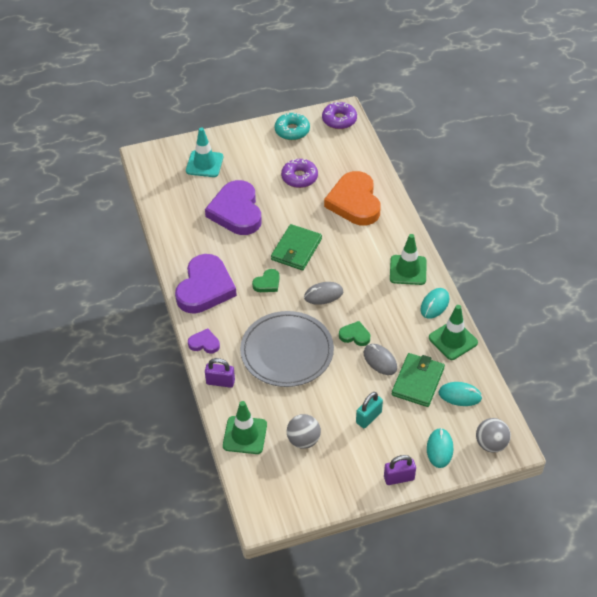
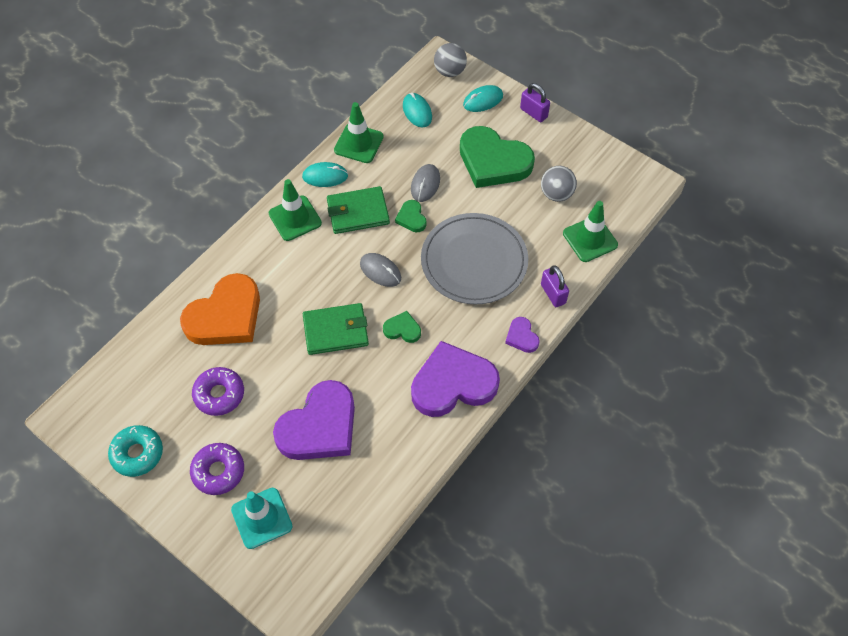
camera: 125 degrees left, 10 degrees up
purple donut [322,102,357,129] -> purple donut moved to [190,443,244,495]
turquoise padlock [356,392,383,428] -> green heart [460,126,535,188]
green wallet [392,353,445,407] -> green wallet moved to [327,186,390,234]

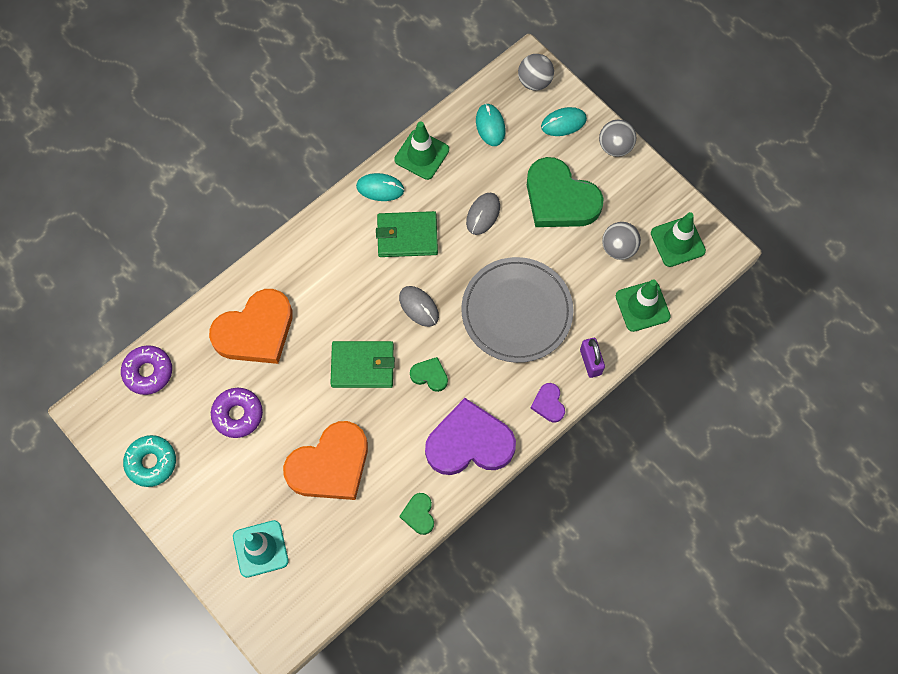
camera: 10 degrees right, 10 degrees up
purple donut [190,443,244,495] -> purple donut moved to [121,345,172,395]
green traffic cone [269,179,322,241] -> green traffic cone moved to [651,212,706,267]
purple heart [273,380,355,460] -> orange heart [283,421,368,500]
green heart [395,200,427,232] -> green heart moved to [399,493,434,535]
purple padlock [520,83,550,122] -> grey ball [599,119,637,157]

